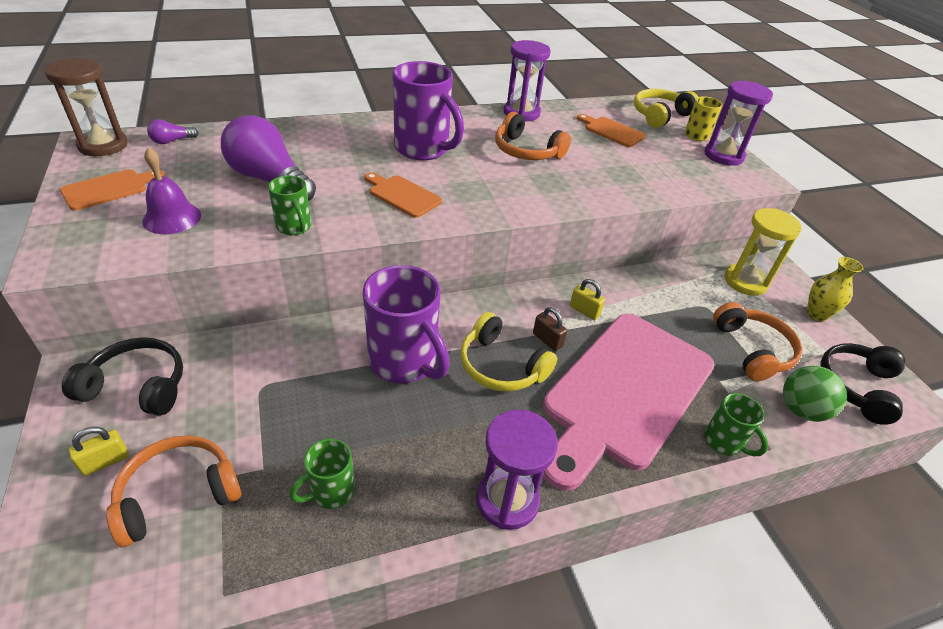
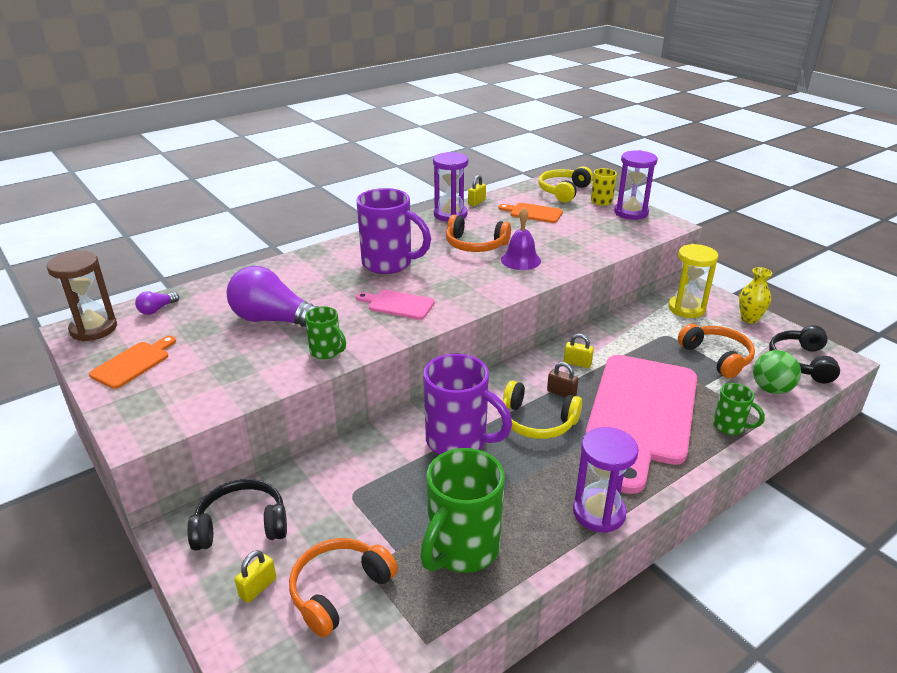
camera: 15 degrees left, 10 degrees down
purple bell [142,147,201,234] -> purple bell moved to [501,208,541,270]
green mug [289,438,355,509] -> green mug [420,448,505,573], size x1.94
orange cutting board [364,172,442,218] -> pink cutting board [356,290,435,320]
none -> yellow padlock [468,175,486,206]

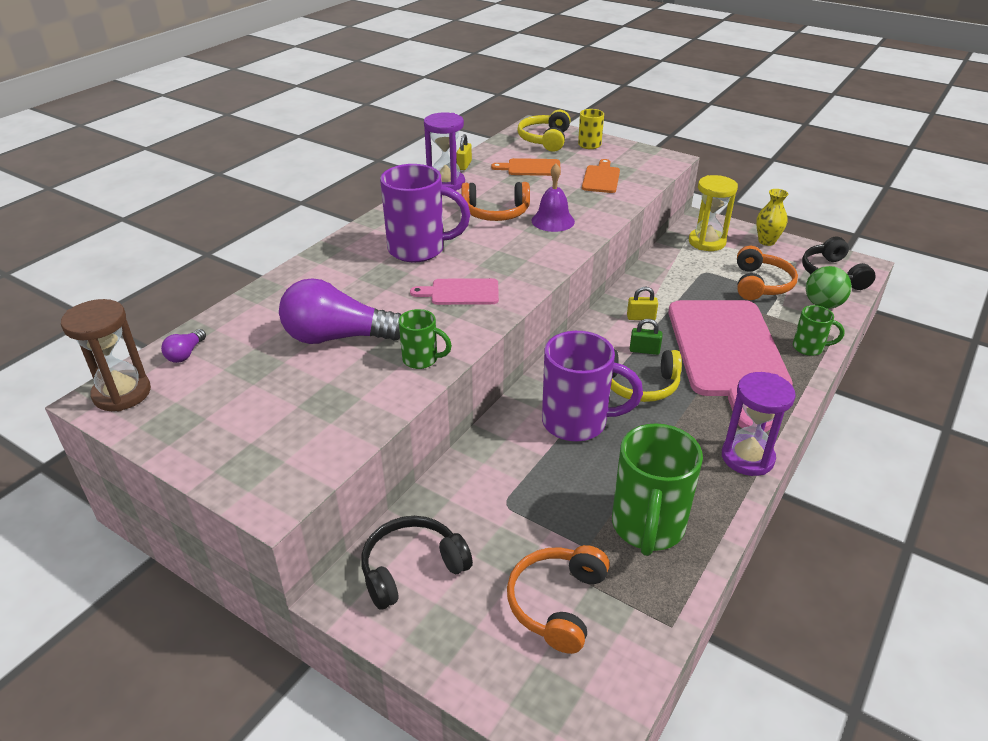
camera: 20 degrees left, 5 degrees up
orange cutting board [89,336,176,389] -> orange cutting board moved to [582,159,620,193]
yellow padlock [235,550,276,603] -> none
brown padlock [547,362,579,397] -> green padlock [630,319,662,355]
purple hourglass [614,150,658,220] -> none
orange headphones [678,324,755,378] -> orange headphones turned 60 degrees clockwise [737,246,798,300]

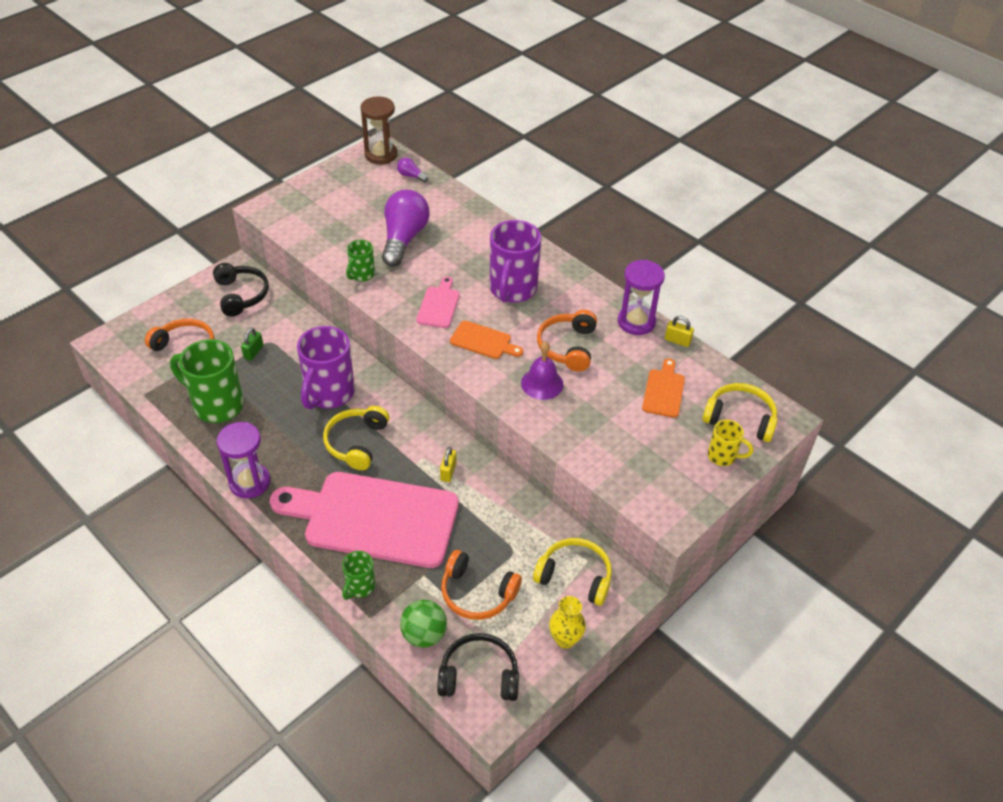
camera: 100 degrees right, 10 degrees up
orange cutting board [582,159,620,193] -> orange cutting board moved to [450,321,523,359]
green padlock [630,319,662,355] -> green padlock moved to [241,328,263,361]
yellow hourglass [689,175,738,251] -> yellow headphones [533,538,612,606]

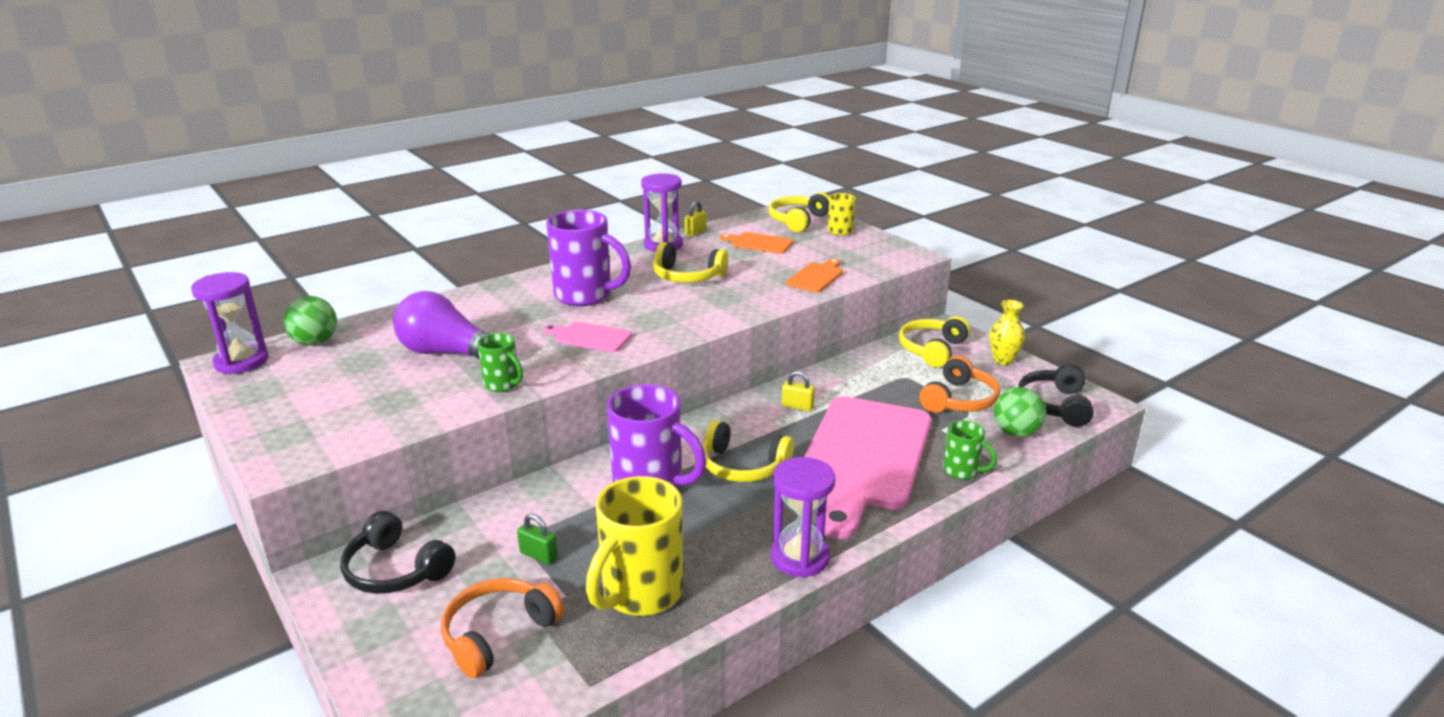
camera: 80 degrees left, 20 degrees down
green mug [170,339,244,423] -> yellow mug [586,476,683,616]
black headphones [213,263,269,317] -> black headphones turned 135 degrees counterclockwise [340,511,455,594]
brown hourglass [360,97,397,164] -> purple hourglass [191,272,269,374]
purple light bulb [397,158,428,182] -> green ball [283,296,337,346]
orange cutting board [450,321,523,359] -> orange cutting board moved to [786,258,843,292]
purple bell [521,341,563,400] -> none
orange headphones [537,310,597,372] -> yellow headphones [653,242,729,283]

